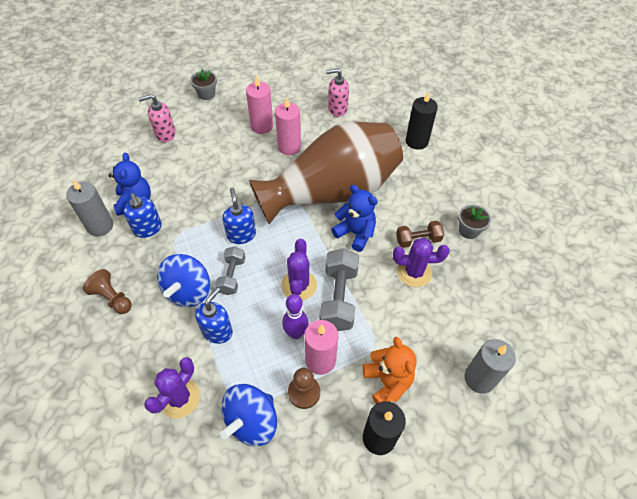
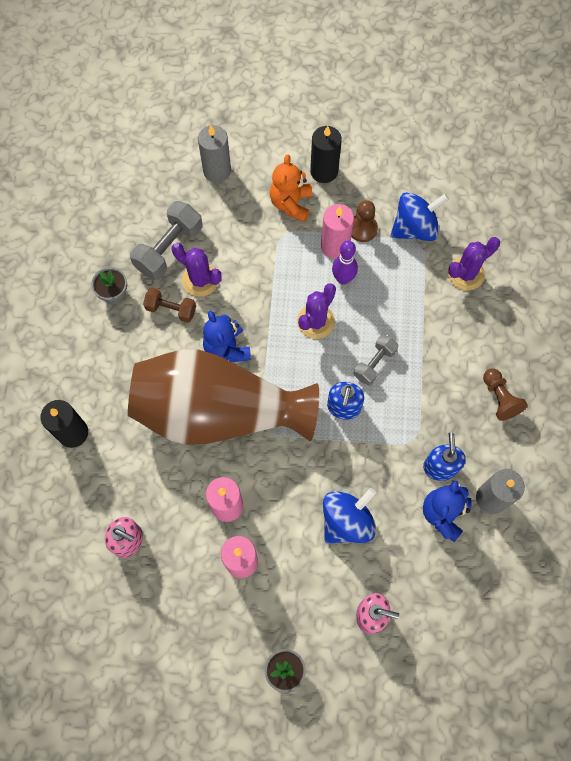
camera: 150 degrees left, 15 degrees up
blue spinning top [157,254,210,307] -> blue spinning top moved to [323,488,376,544]
blue soap dispenser [195,287,233,344] -> none
grey dumbbell [319,248,359,331] -> grey dumbbell moved to [130,201,202,280]

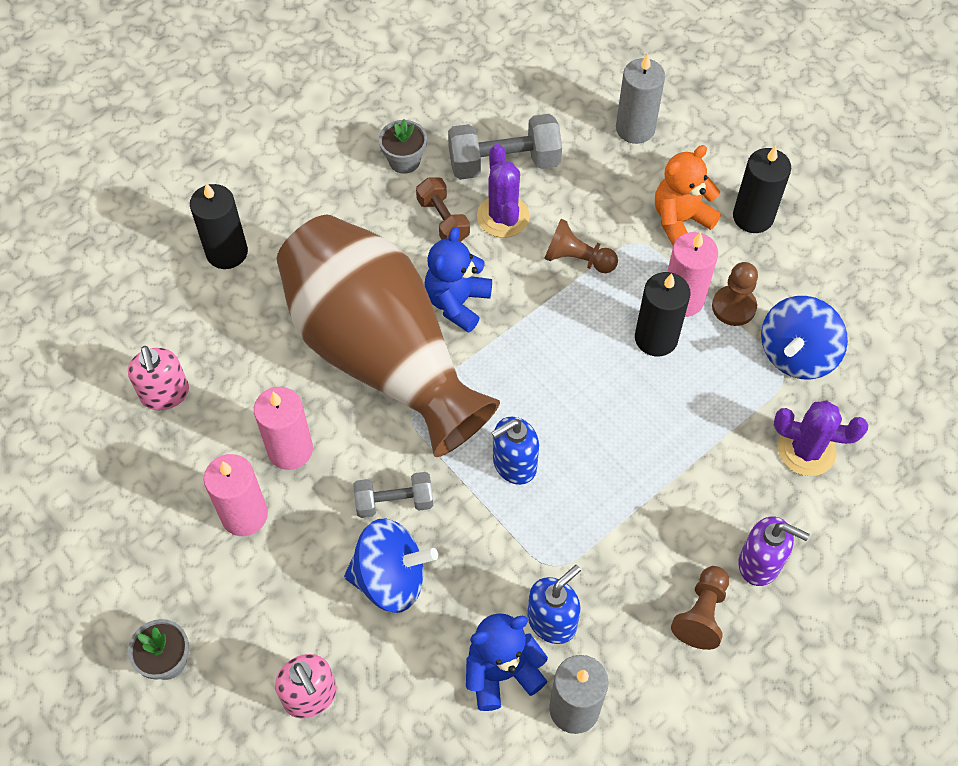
camera: 45 degrees right, 10 degrees down
purple cactus [297,284,336,339] -> none
purple bowling pin [332,240,358,285] -> black candle [635,272,691,356]
grey dumbbell [354,334,398,385] -> grey dumbbell moved to [353,472,433,518]
blue spinning top [390,192,449,241] -> blue spinning top turned 105 degrees clockwise [761,296,848,379]
none -> brown pawn [544,219,618,273]
none -> purple soap dispenser [738,516,810,586]

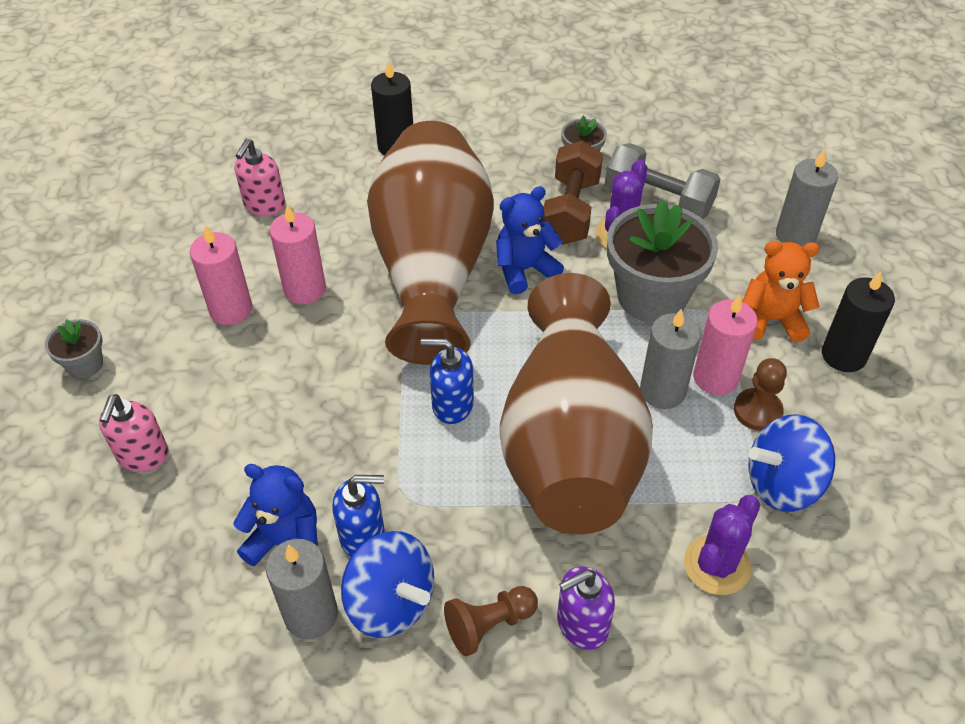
camera: 40 degrees right, 10 degrees down
blue spinning top [344,519,438,613] -> blue spinning top moved to [341,531,434,638]
grey dumbbell [353,472,433,518] -> none
brown dumbbell [416,177,470,242] -> brown dumbbell [542,141,603,245], size x1.63
brown pawn [544,219,618,273] -> grey flower pot [607,199,718,322]
black candle [635,272,691,356] -> grey candle [640,309,701,409]
purple soap dispenser [738,516,810,586] -> purple soap dispenser turned 90 degrees clockwise [557,566,615,650]
purple cactus [774,400,868,476] -> purple cactus turned 75 degrees clockwise [684,495,760,595]
none -> brown vase [500,273,653,534]

